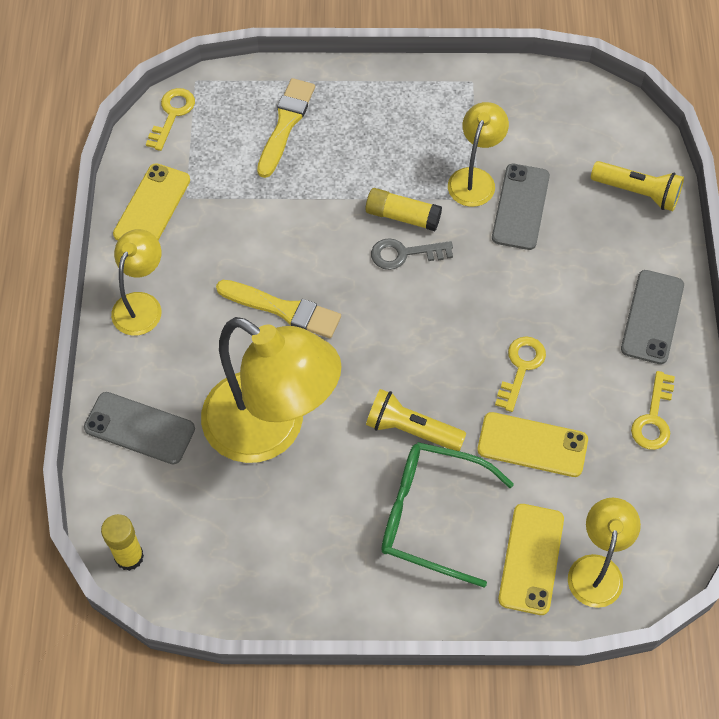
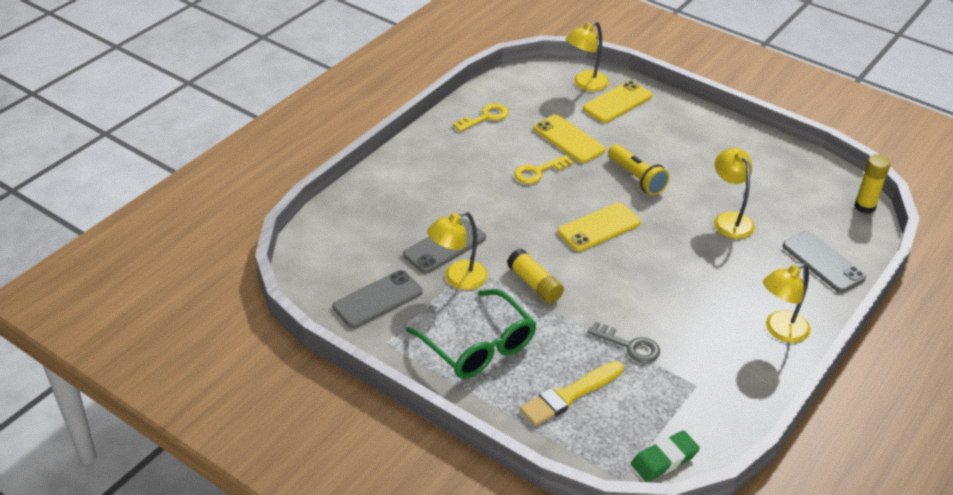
camera: 145 degrees left, 20 degrees down
yellow phone [113,163,190,241] -> yellow phone moved to [558,202,641,251]
yellow key [146,88,195,151] -> green eraser [631,430,700,482]
yellow lamp [201,317,342,463] -> yellow lamp [714,148,755,239], size x0.51
yellow brush [216,280,341,338] -> none
grey key [371,238,453,270] -> grey key moved to [587,322,660,363]
green glasses [381,442,514,587] -> green glasses moved to [406,289,536,379]
yellow flashlight [591,161,684,211] -> none
grey phone [621,270,684,364] -> grey phone moved to [332,270,423,328]

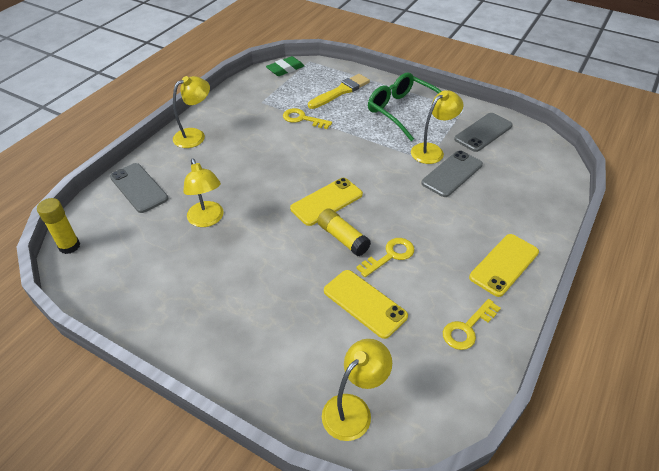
camera: 175 degrees right, 5 degrees up
yellow glue stick [507,249,564,303] -> yellow glue stick moved to [317,208,371,256]
yellow phone [583,81,652,123] -> yellow phone moved to [469,234,539,297]
grey key [587,322,660,363] -> yellow key [283,108,332,129]
yellow flashlight [608,144,670,195] -> none

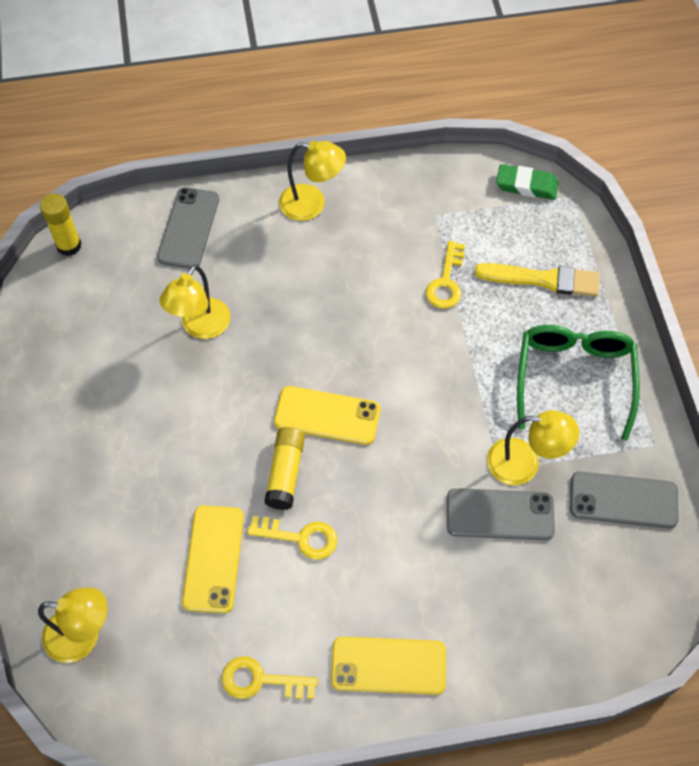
camera: 50 degrees right, 15 degrees up
yellow key [283,108,332,129] -> yellow key turned 150 degrees counterclockwise [426,241,465,308]

